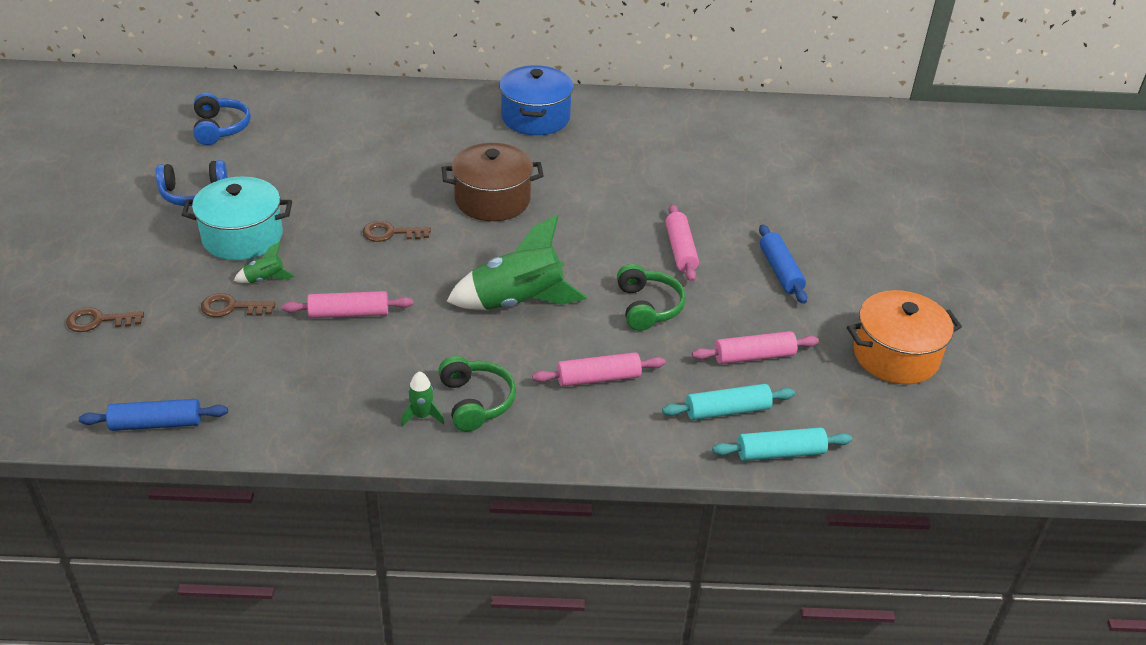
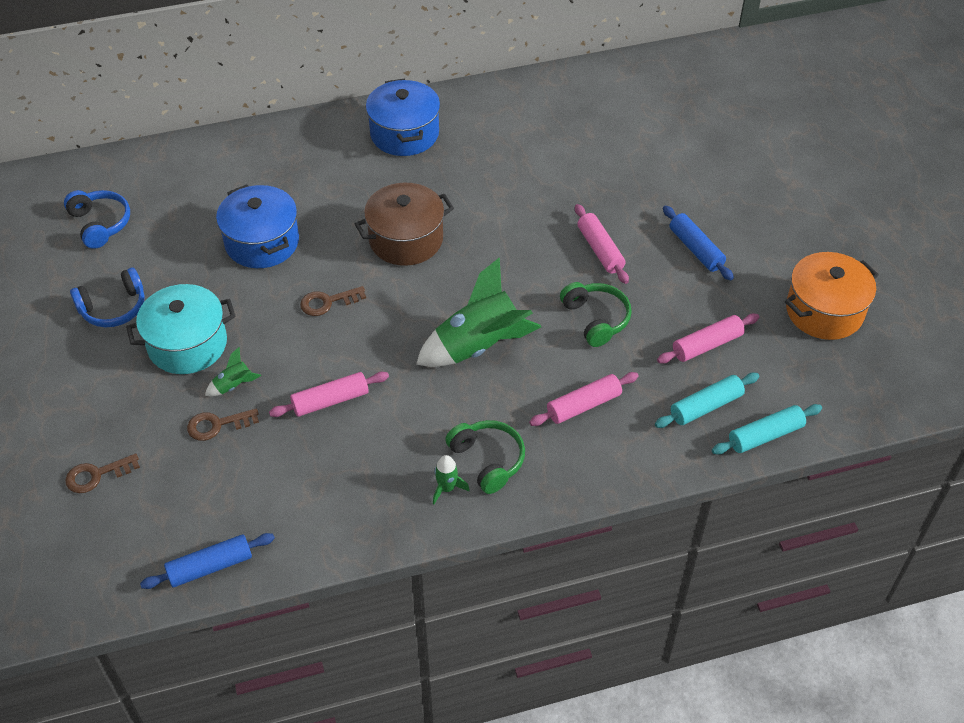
camera: 15 degrees left, 10 degrees up
none -> blue pot [216,185,299,268]

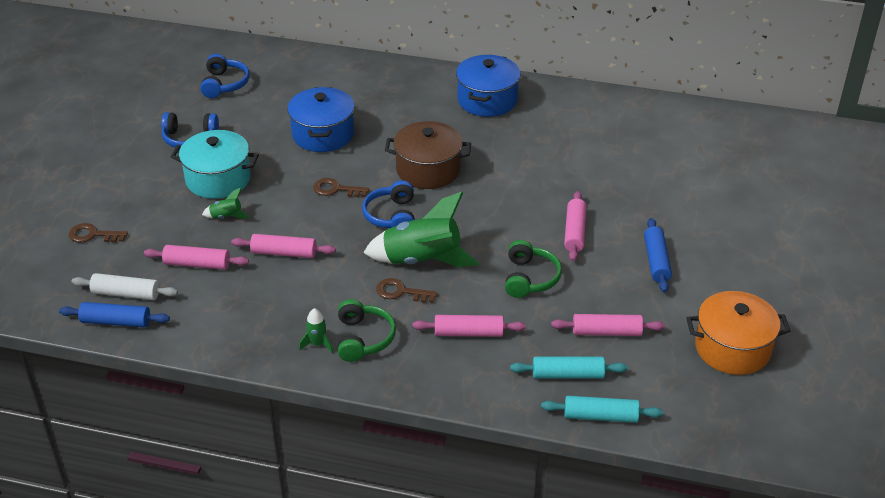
camera: 30 degrees right, 10 degrees down
brown key [187,408,259,441] -> brown key moved to [376,278,438,303]
none -> white rolling pin [72,273,178,300]
none -> pink rolling pin [144,245,249,270]
none -> blue headphones [362,180,415,228]

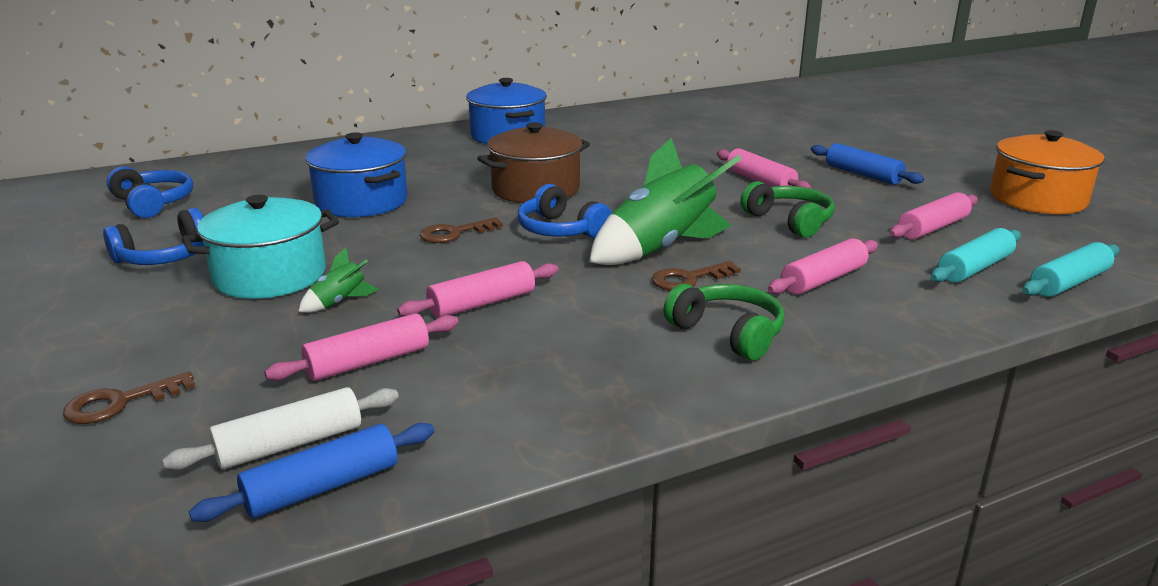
camera: 40 degrees left, 15 degrees down
green rocket [299,308,333,353] -> none

